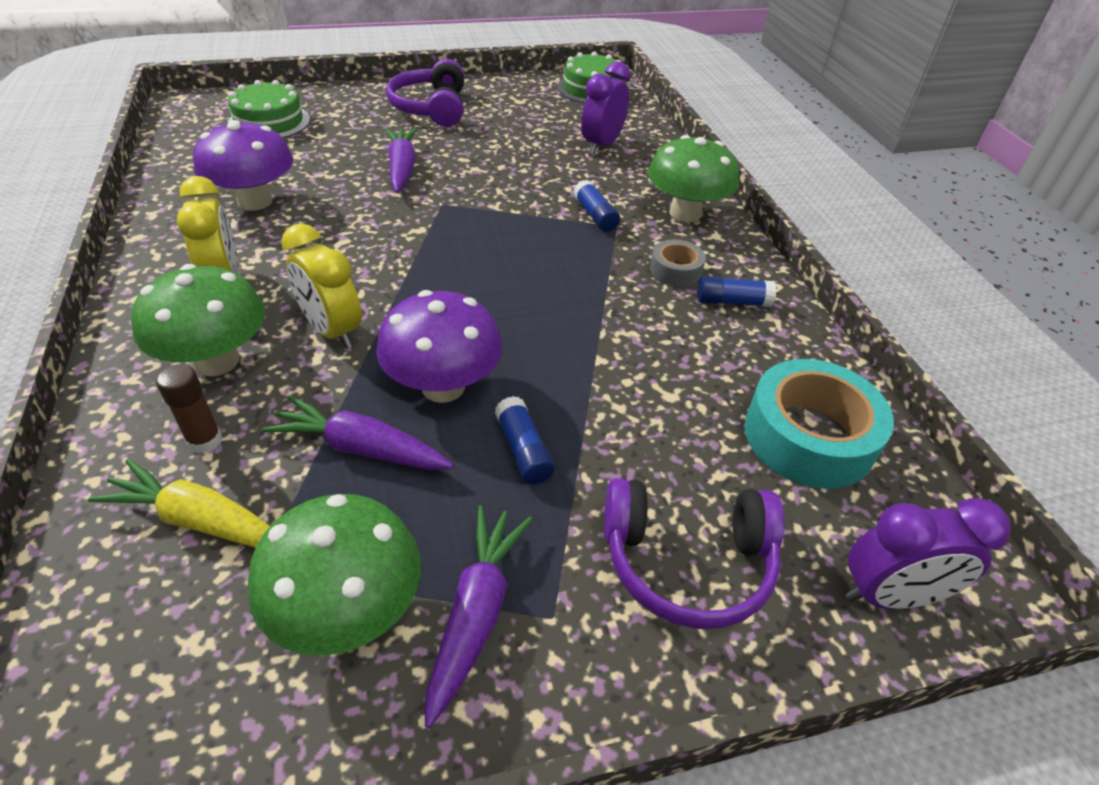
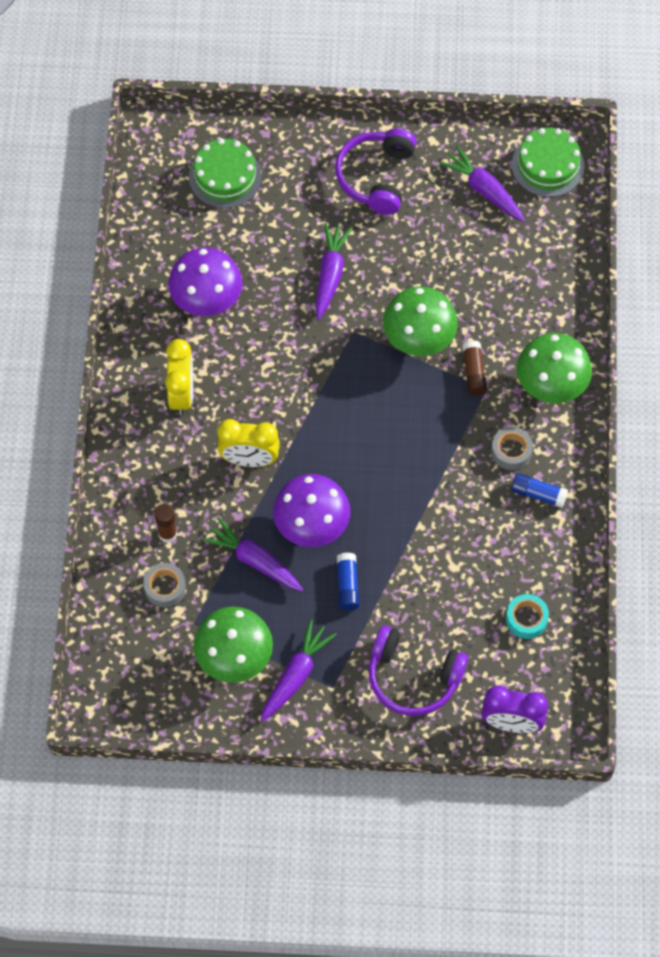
camera: 20 degrees right, 20 degrees up
yellow carrot [88,459,270,548] -> grey tape [143,563,186,607]
green mushroom [131,264,265,376] -> green mushroom moved to [383,287,458,356]
yellow clock [281,223,362,349] -> yellow clock turned 60 degrees counterclockwise [218,419,280,467]
blue glue stick [573,180,620,232] -> brown glue stick [462,340,487,395]
purple clock [581,61,631,154] -> none
turquoise tape [744,359,894,489] -> turquoise tape [506,594,549,639], size x0.51
none -> purple carrot [439,146,525,222]

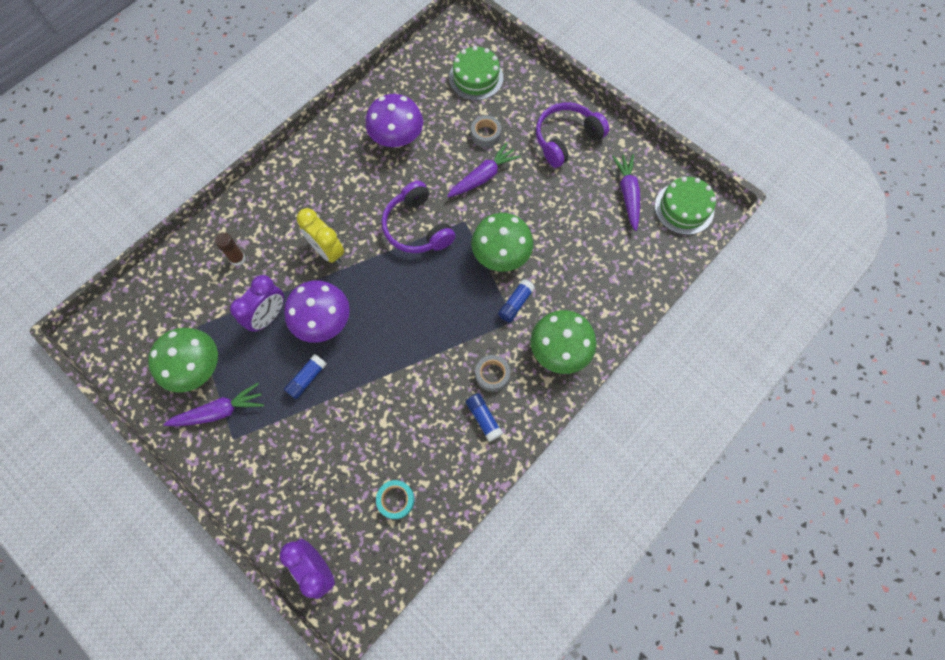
camera: 40 degrees right, 5 degrees up
grey tape [143,563,186,607] -> grey tape moved to [471,115,501,148]
yellow clock [165,339,193,415] -> none
purple carrot [201,517,303,591] -> purple clock [230,275,284,332]
purple headphones [369,625,468,716] -> purple headphones moved to [382,181,456,253]
brown glue stick [462,340,487,395] -> blue glue stick [498,279,535,322]

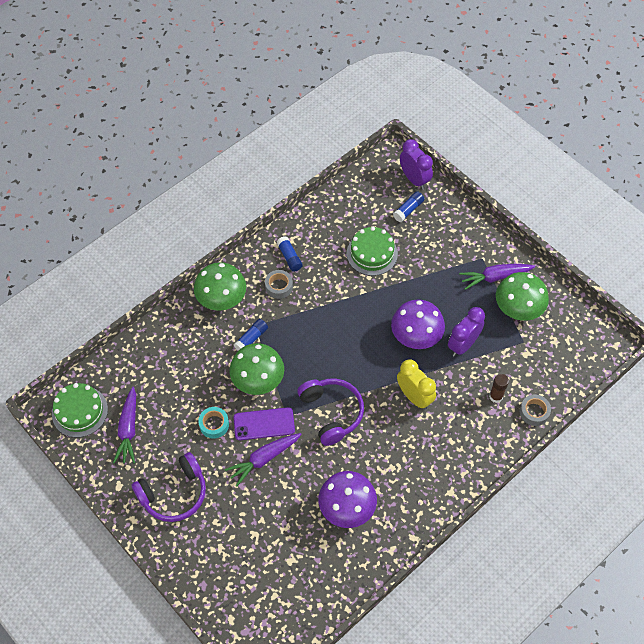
camera: 175 degrees left, 10 degrees down
blue glue stick [284,354,327,399] -> blue glue stick moved to [393,191,424,222]
turquoise tape [376,480,414,519] -> turquoise tape moved to [198,407,229,439]
green cake [449,46,503,100] -> green cake moved to [347,226,398,276]
grey tape [471,115,501,148] -> grey tape moved to [520,395,551,426]
none -> purple phone [233,407,295,440]

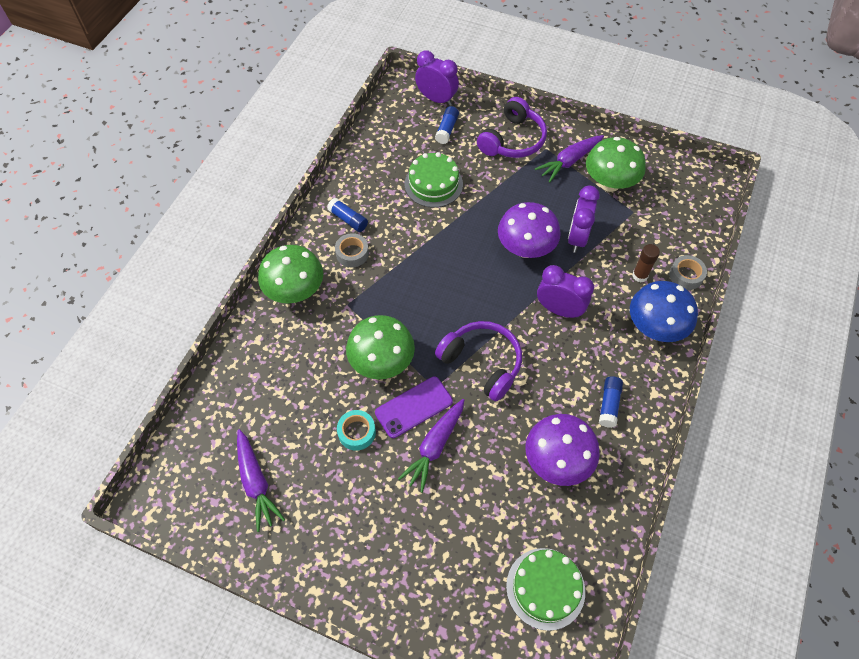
camera: 25 degrees left, 0 degrees up
green cake [52,383,108,438] -> green cake moved to [506,548,585,631]
purple headphones [132,452,206,522] -> purple headphones moved to [477,97,547,158]
blue glue stick [234,319,268,351] -> blue glue stick moved to [599,376,623,428]
yellow clock [397,359,436,410] -> purple clock [537,265,594,318]
none -> blue mushroom [630,281,698,342]

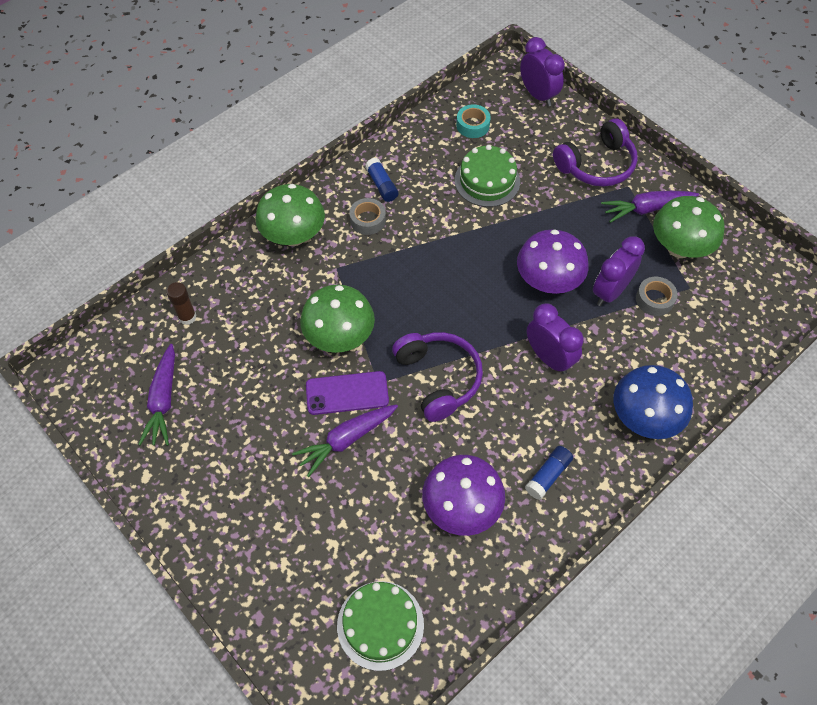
camera: 25 degrees right, 0 degrees up
turquoise tape [337,410,376,451] -> turquoise tape moved to [456,105,491,138]
blue glue stick [435,106,459,144] -> none
brown glue stick [632,244,660,282] -> brown glue stick moved to [166,282,196,325]
grey tape [669,255,707,290] -> grey tape moved to [636,277,678,316]

